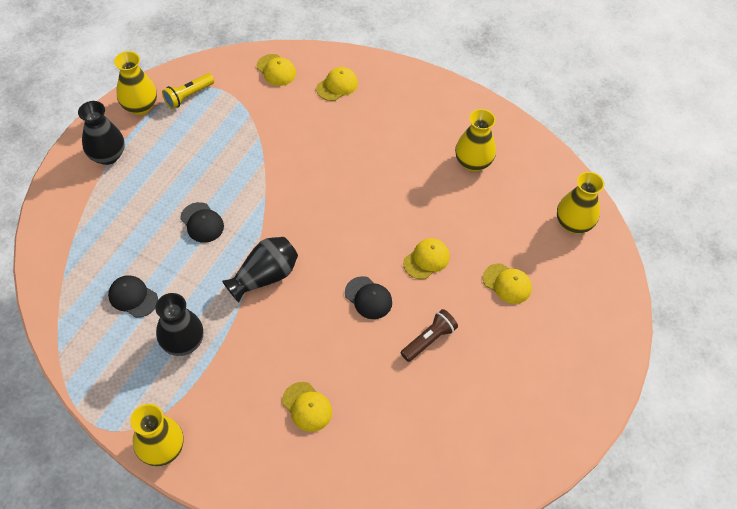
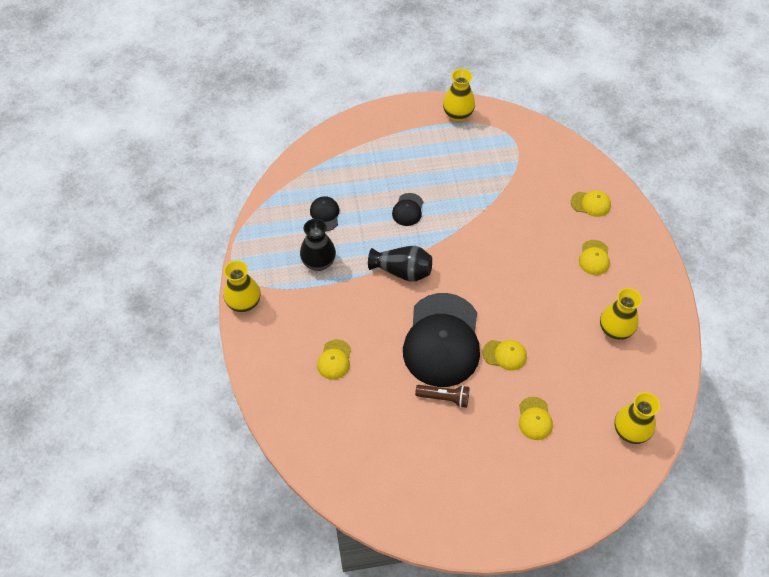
camera: 55 degrees right, 0 degrees up
black vase [78,101,125,165] -> none
yellow flashlight [162,73,214,109] -> none
yellow cap [257,54,296,86] -> yellow cap moved to [579,240,610,275]
black cap [345,276,392,319] -> black cap [403,293,480,387], size x2.38

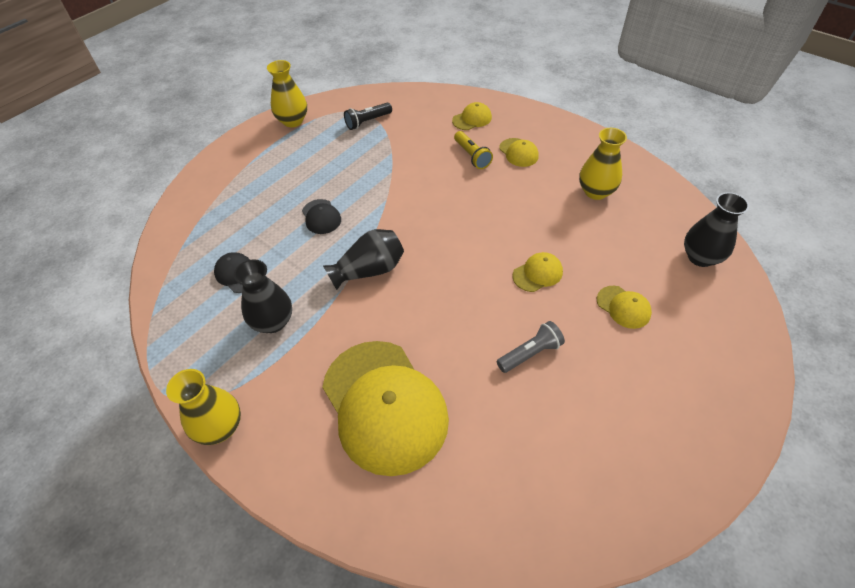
camera: 40 degrees left, 5 degrees down
yellow cap [317,339,351,380] -> yellow cap [322,341,449,476], size x2.38
black cap [403,293,480,387] -> none
brown flashlight [415,385,469,408] -> grey flashlight [497,321,565,373]
yellow vase [615,392,660,444] -> black vase [684,192,749,267]
none -> black flashlight [344,102,392,130]
none -> yellow flashlight [454,131,493,169]

